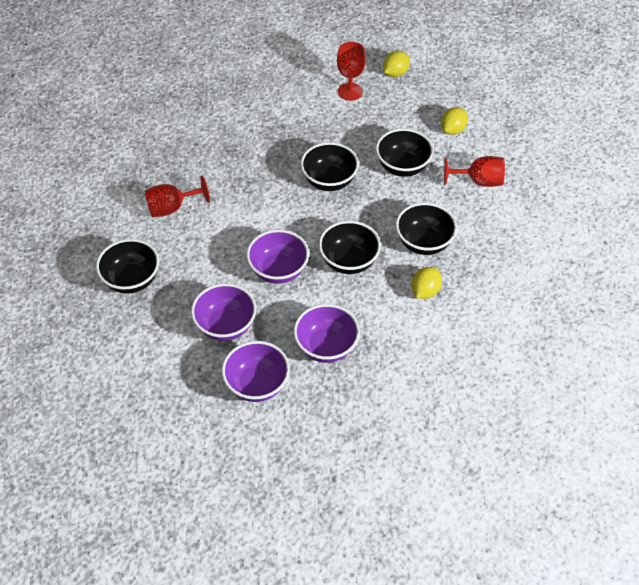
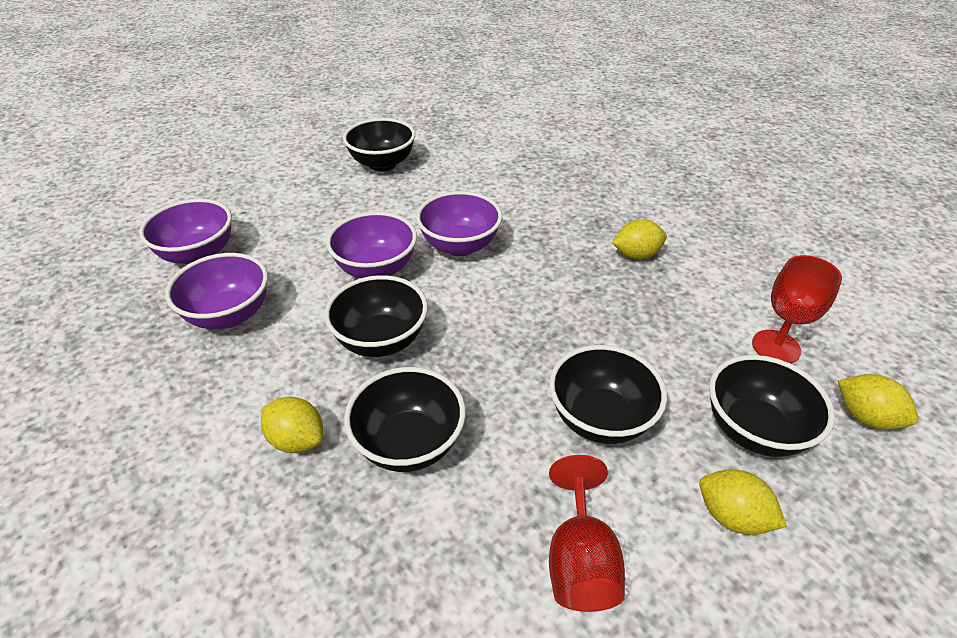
camera: 90 degrees right, 10 degrees down
red goblet [145,176,210,217] -> none
purple bowl [191,283,256,341] -> purple bowl moved to [416,191,502,256]
black bowl [300,142,359,191] -> black bowl moved to [709,355,835,457]
none -> yellow lemon [612,219,667,259]

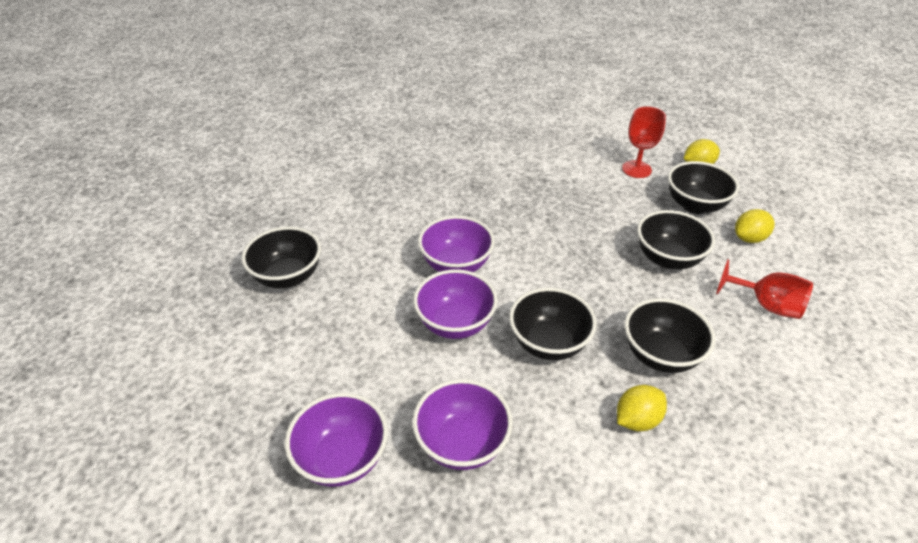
camera: 65 degrees left, 0 degrees up
yellow lemon [612,219,667,259] -> none

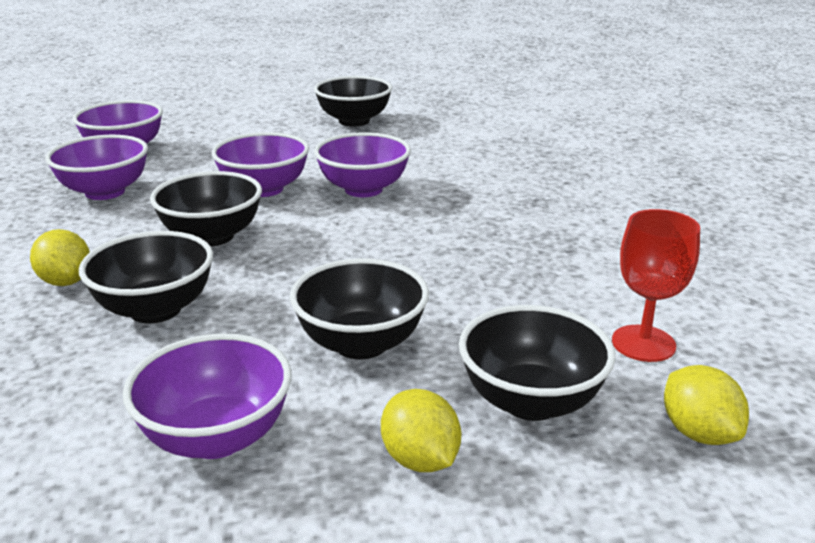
camera: 90 degrees right, 15 degrees down
red goblet [716,259,813,319] -> purple bowl [123,333,292,459]

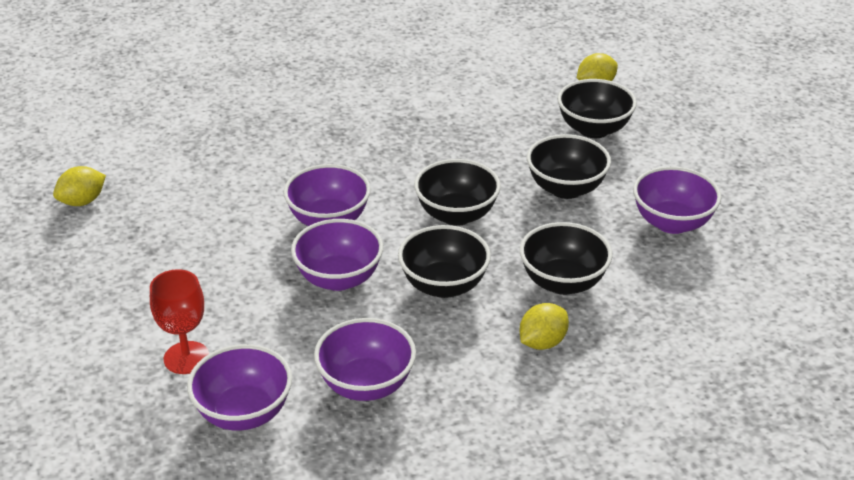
camera: 100 degrees left, 10 degrees up
black bowl [314,76,392,126] -> black bowl moved to [414,159,501,226]
yellow lemon [381,389,461,472] -> yellow lemon moved to [53,166,106,206]
red goblet [612,209,700,362] -> red goblet moved to [150,269,209,374]

